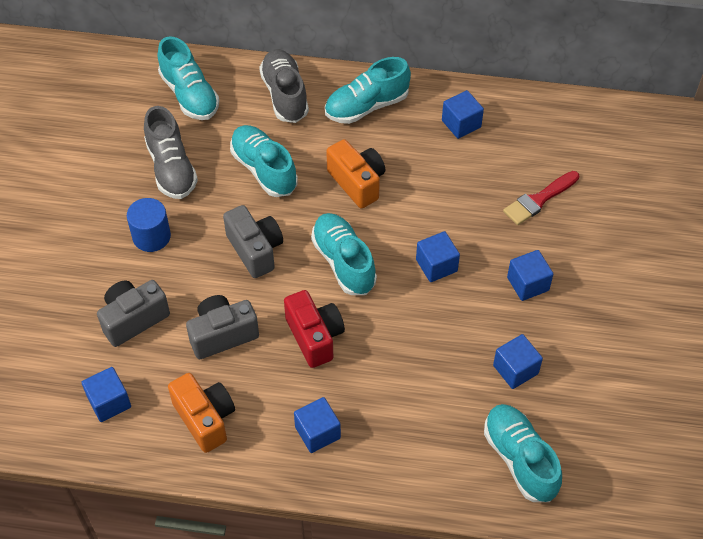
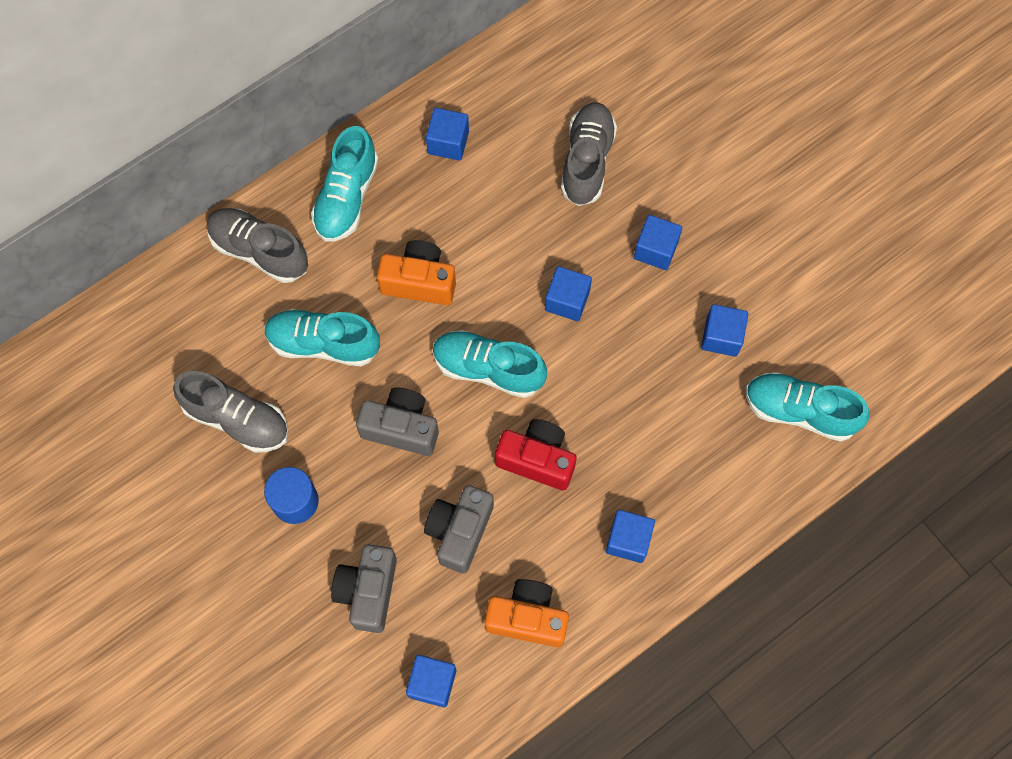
camera: 45 degrees left, 15 degrees up
turquoise shoe [158,37,219,120] -> none
red brush [503,171,579,225] -> grey shoe [561,102,617,206]

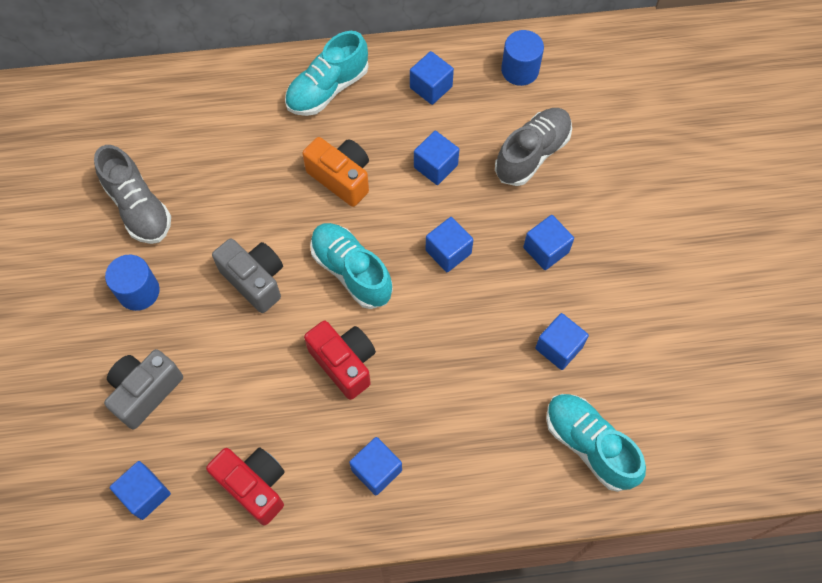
camera: 30 degrees right, 5 degrees down
grey shoe [207,208,308,283] -> none
turquoise shoe [264,309,380,366] -> none
grey camera [424,485,494,574] -> none
orange camera [484,579,569,647] -> red camera [206,447,285,525]
none -> blue cube [414,131,459,185]
none -> blue cylinder [501,30,544,86]

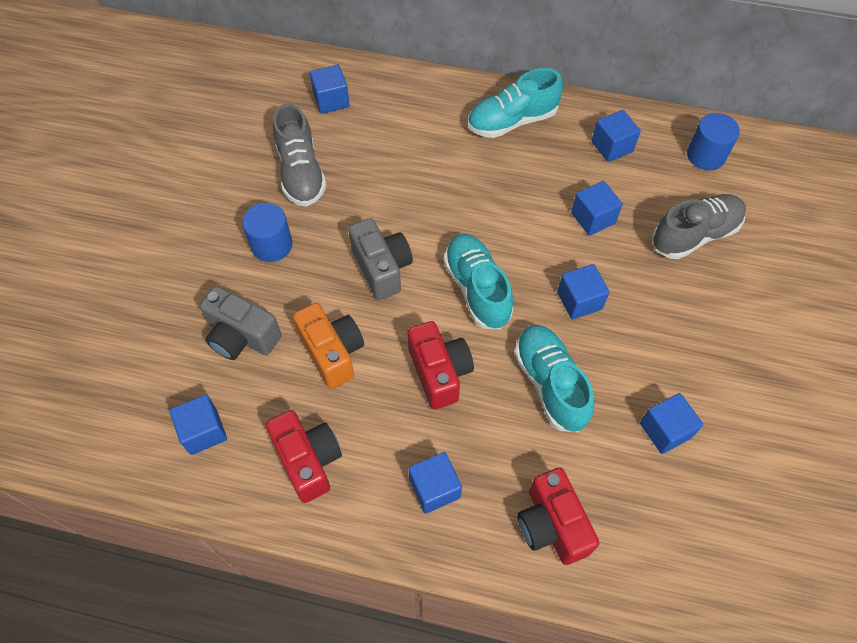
camera: 20 degrees right, 5 degrees down
grey camera [104,349,183,430] -> grey camera turned 120 degrees counterclockwise [200,286,282,360]
orange camera [302,137,369,207] -> orange camera moved to [293,303,364,389]
blue cube [523,215,574,270] -> blue cube moved to [310,65,350,114]
turquoise shoe [546,394,646,492] -> turquoise shoe moved to [514,325,594,432]
none -> red camera [517,468,599,565]

